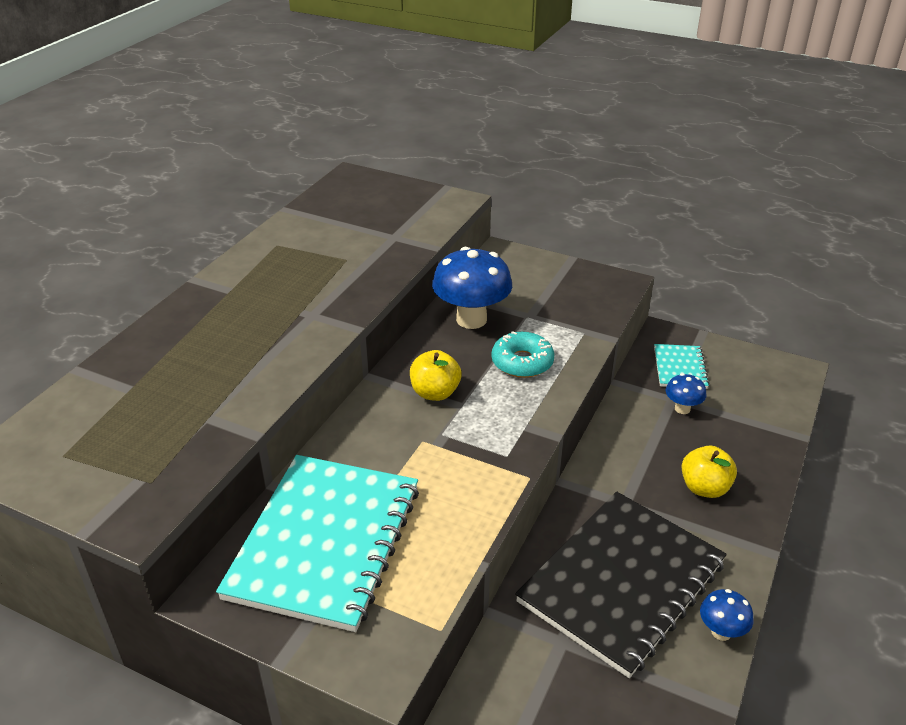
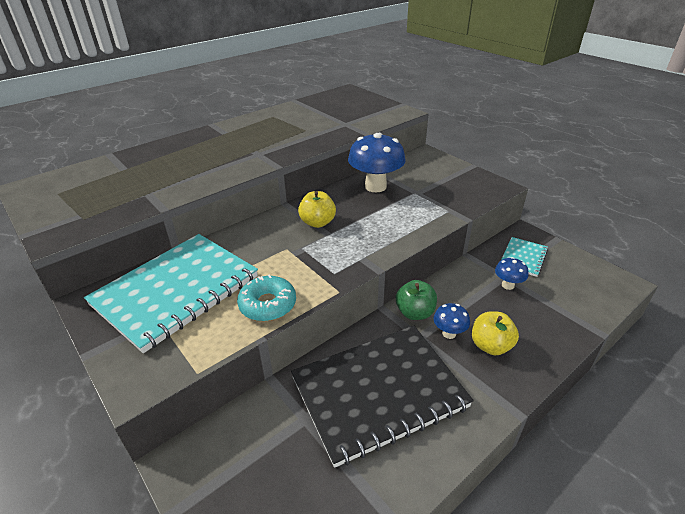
camera: 25 degrees right, 0 degrees up
turquoise donut [491,331,554,378] -> turquoise donut moved to [237,275,296,321]
blue mushroom [700,589,753,641] -> blue mushroom moved to [433,303,470,339]
none -> green apple [396,280,437,320]

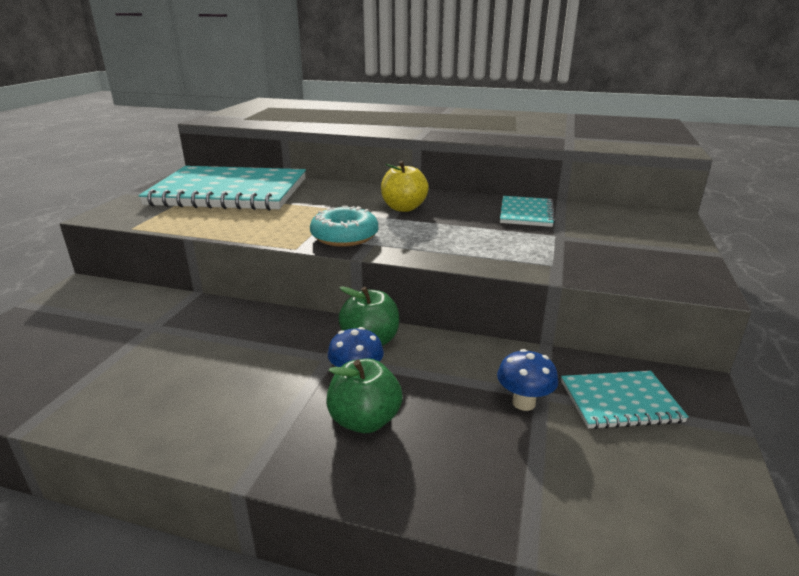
camera: 55 degrees right, 10 degrees down
turquoise donut [237,275,296,321] -> turquoise donut moved to [310,206,378,247]
black notebook [291,326,474,468] -> none
blue mushroom [348,133,406,192] -> turquoise notebook [500,196,555,227]
yellow apple [472,311,519,355] -> green apple [326,358,403,433]

